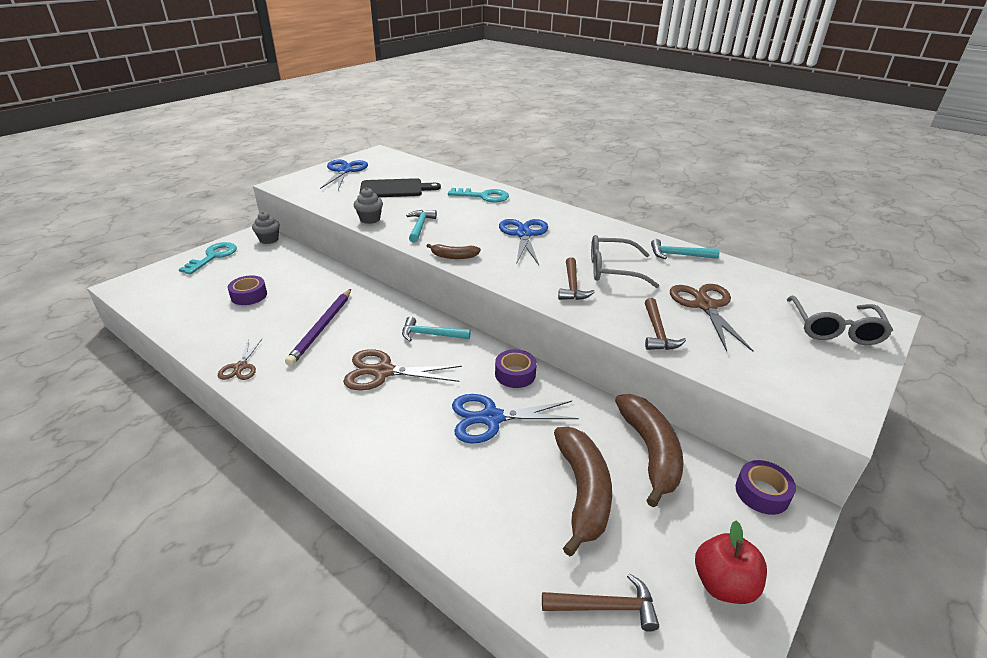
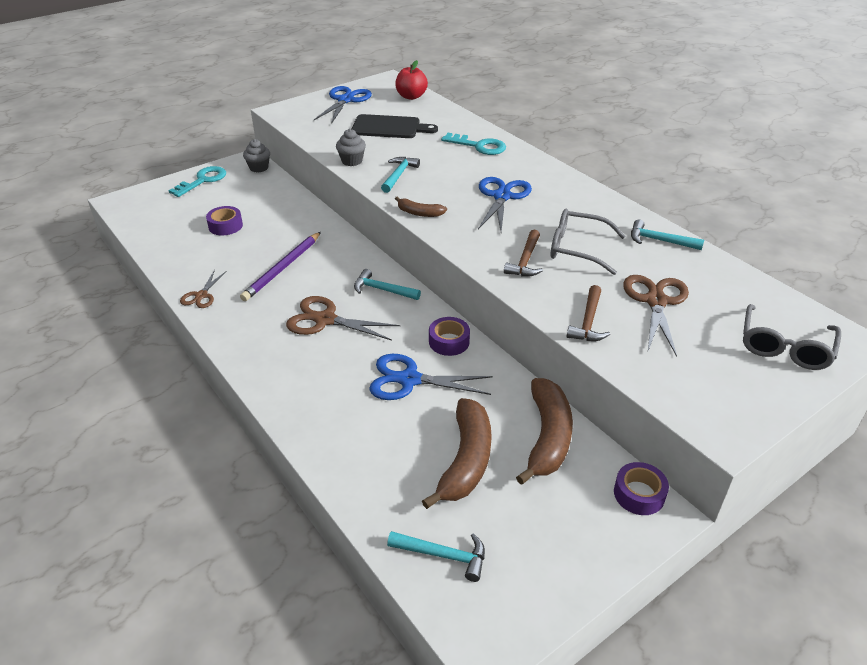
camera: 15 degrees right, 5 degrees up
brown hammer [542,573,659,632] -> turquoise hammer [387,531,485,582]
red apple [695,521,767,604] -> red apple moved to [395,60,428,100]

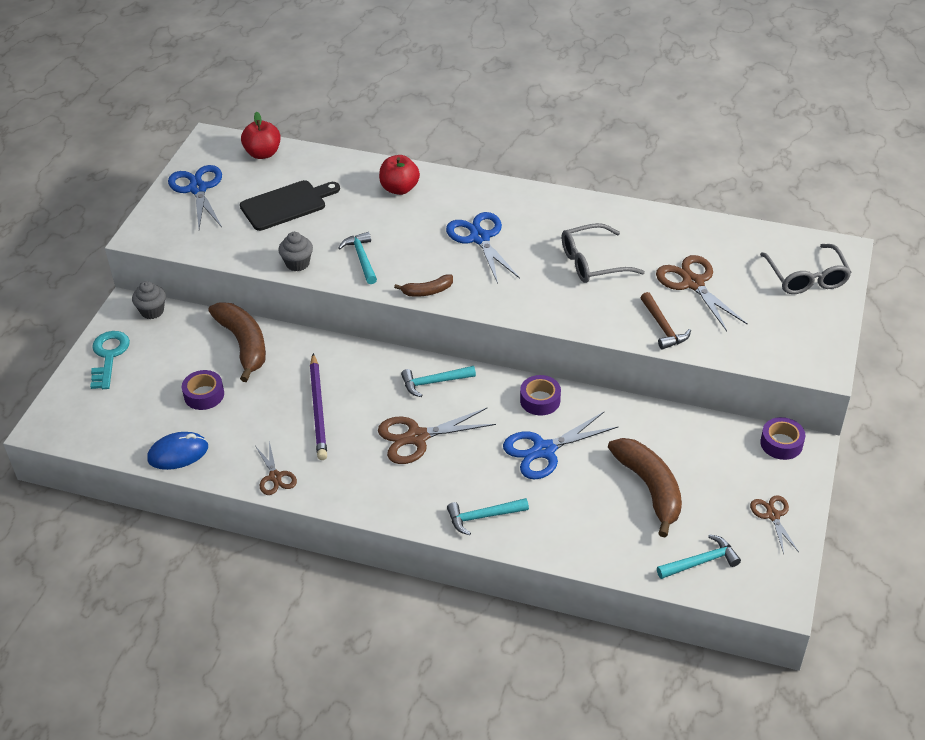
camera: 35 degrees left, 5 degrees up
turquoise key [441,133,506,155] -> red apple [379,155,420,195]
brown hammer [504,230,543,276] -> none
brown banana [516,378,573,485] -> brown banana moved to [208,302,266,382]
turquoise hammer [631,219,704,250] -> turquoise hammer moved to [447,498,529,535]
none -> blue mouse [147,432,208,470]
none -> brown scissors [750,495,799,554]

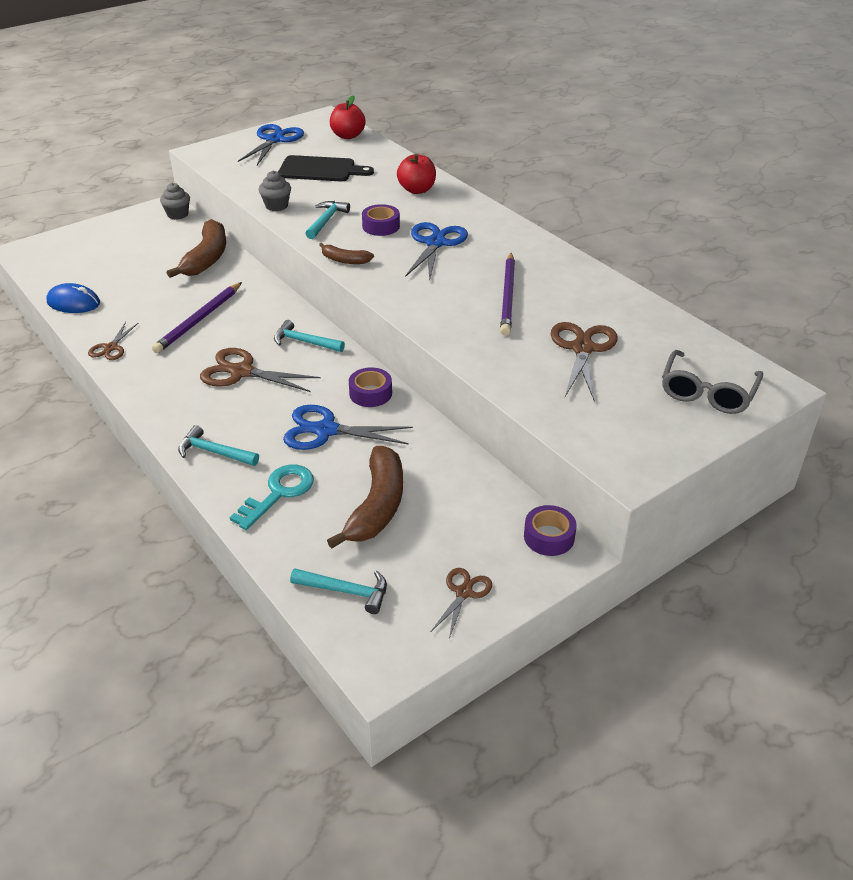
camera: 35 degrees right, 5 degrees down
turquoise key [90,331,130,389] -> turquoise key moved to [230,465,314,530]
purple tape [182,370,224,410] -> purple tape moved to [362,204,400,236]
grey glasses [562,223,645,283] -> purple pencil [500,253,515,336]
brown hammer [641,292,691,350] -> none

